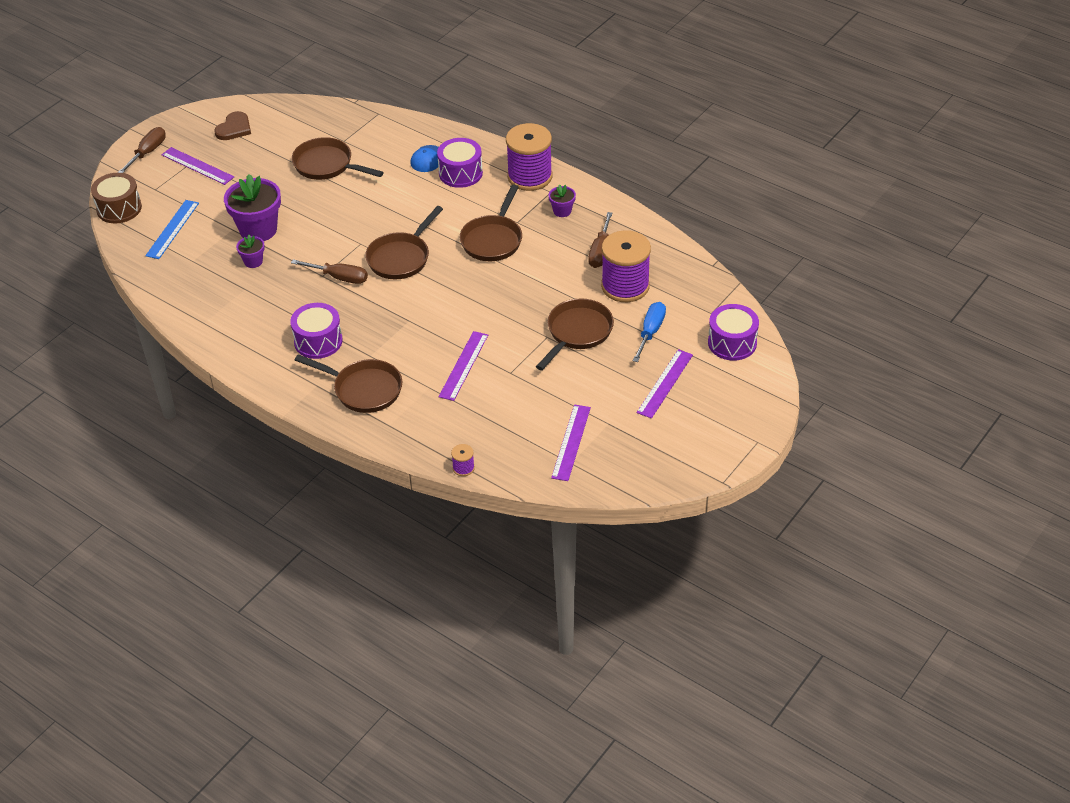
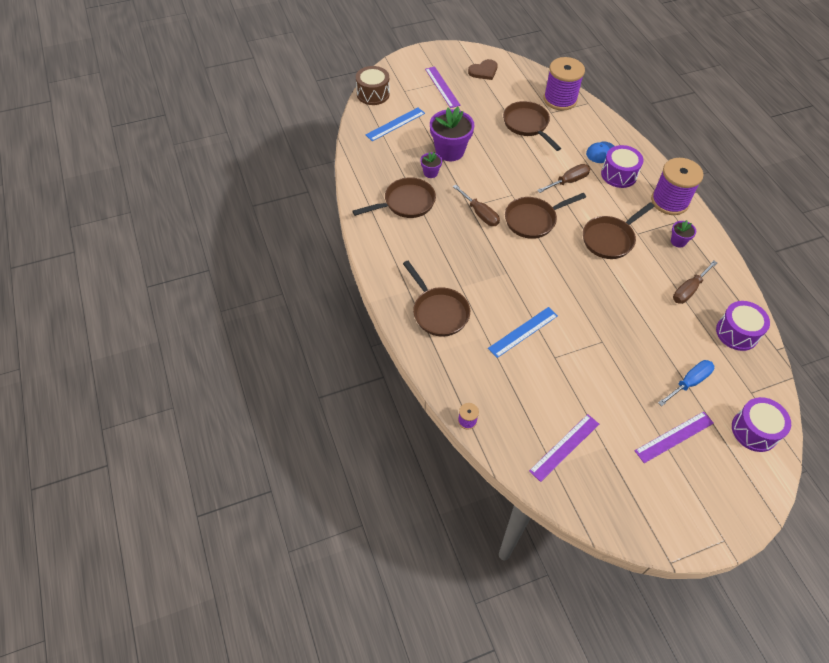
camera: 30 degrees right, 10 degrees up
brown screwdriver [118,127,166,173] -> brown screwdriver moved to [537,164,590,193]
purple drum [290,303,343,359] -> purple drum moved to [716,301,770,351]
purple ruler [438,331,488,401] -> blue ruler [488,307,558,358]
brown pan [536,298,614,370] -> brown pan moved to [352,178,436,218]
purple spool [601,230,651,302] -> purple spool moved to [544,57,585,111]

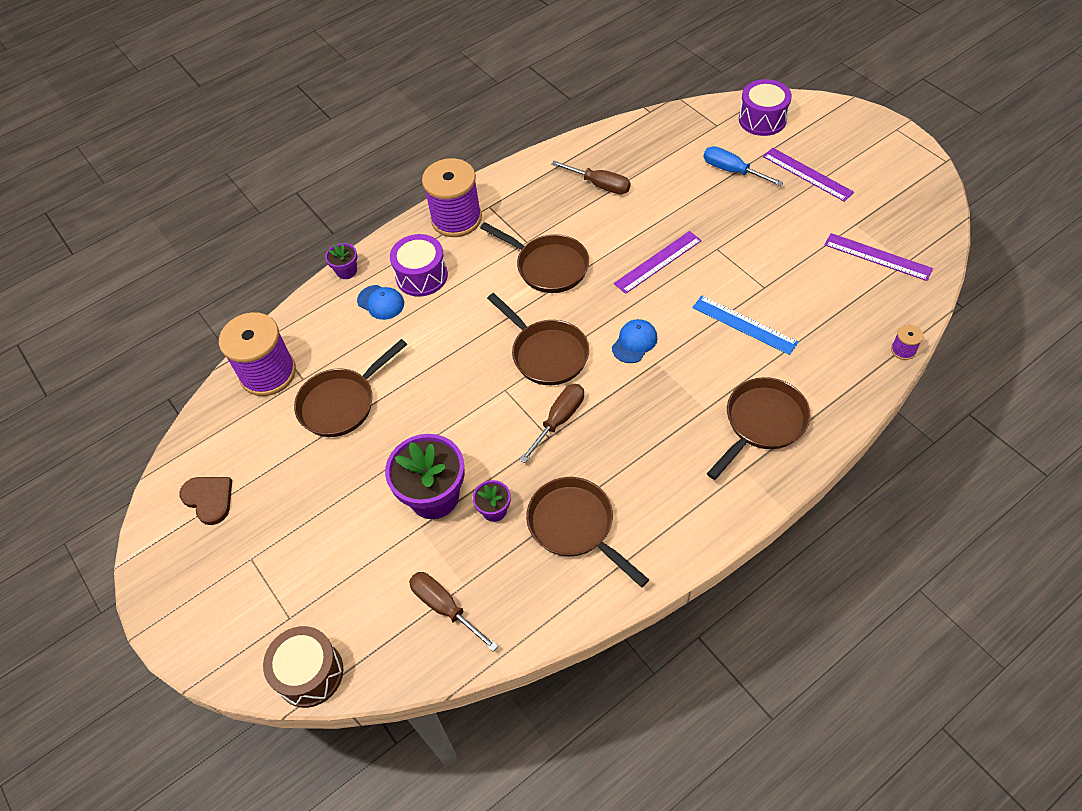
camera: 100 degrees left, 0 degrees up
blue ruler [366,107,425,141] -> none
purple ruler [425,66,460,108] -> purple ruler moved to [614,231,702,294]
brown screwdriver [537,164,590,193] -> brown screwdriver moved to [409,572,498,652]
purple flower pot [671,220,696,248] -> purple flower pot moved to [325,243,357,279]
purple drum [716,301,770,351] -> none
none -> blue cap [612,319,658,363]

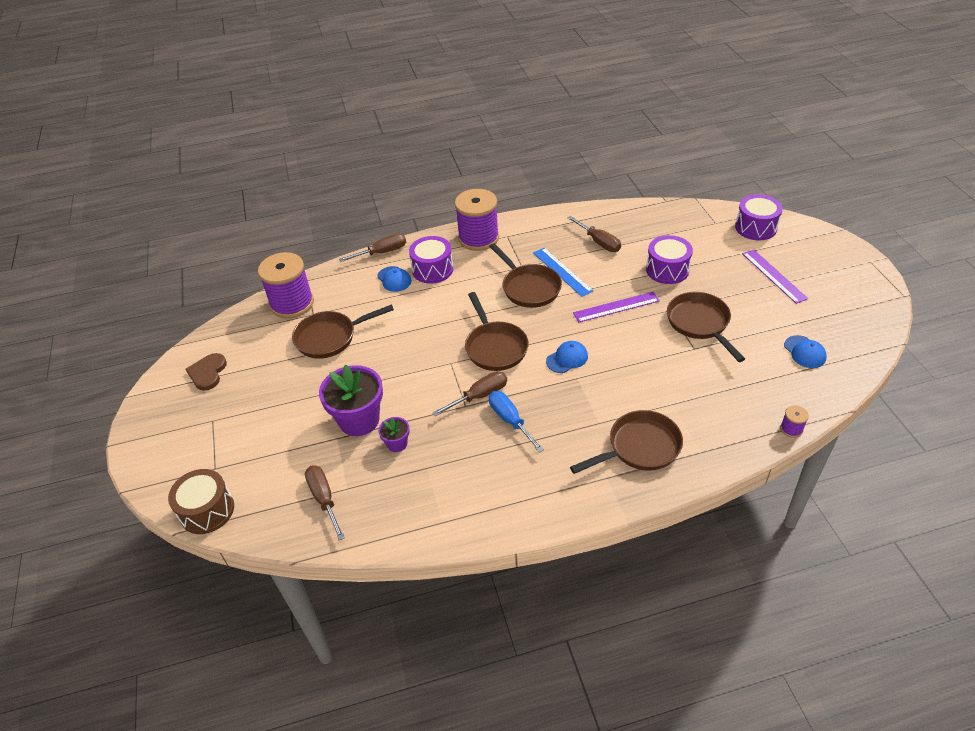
camera: 20 degrees right, 10 degrees down
brown heart [179,477,232,525] -> brown heart turned 150 degrees counterclockwise [186,353,227,391]
purple flower pot [325,243,357,279] -> brown screwdriver [339,234,406,262]
brown pan [526,477,649,587] -> brown pan moved to [667,292,745,362]
blue ruler [692,296,798,355] -> blue ruler moved to [533,248,593,297]
blue screwdriver [704,146,784,186] -> blue screwdriver moved to [489,391,544,452]
purple ruler [824,233,933,281] -> blue cap [784,335,827,368]
none -> purple drum [646,235,693,284]

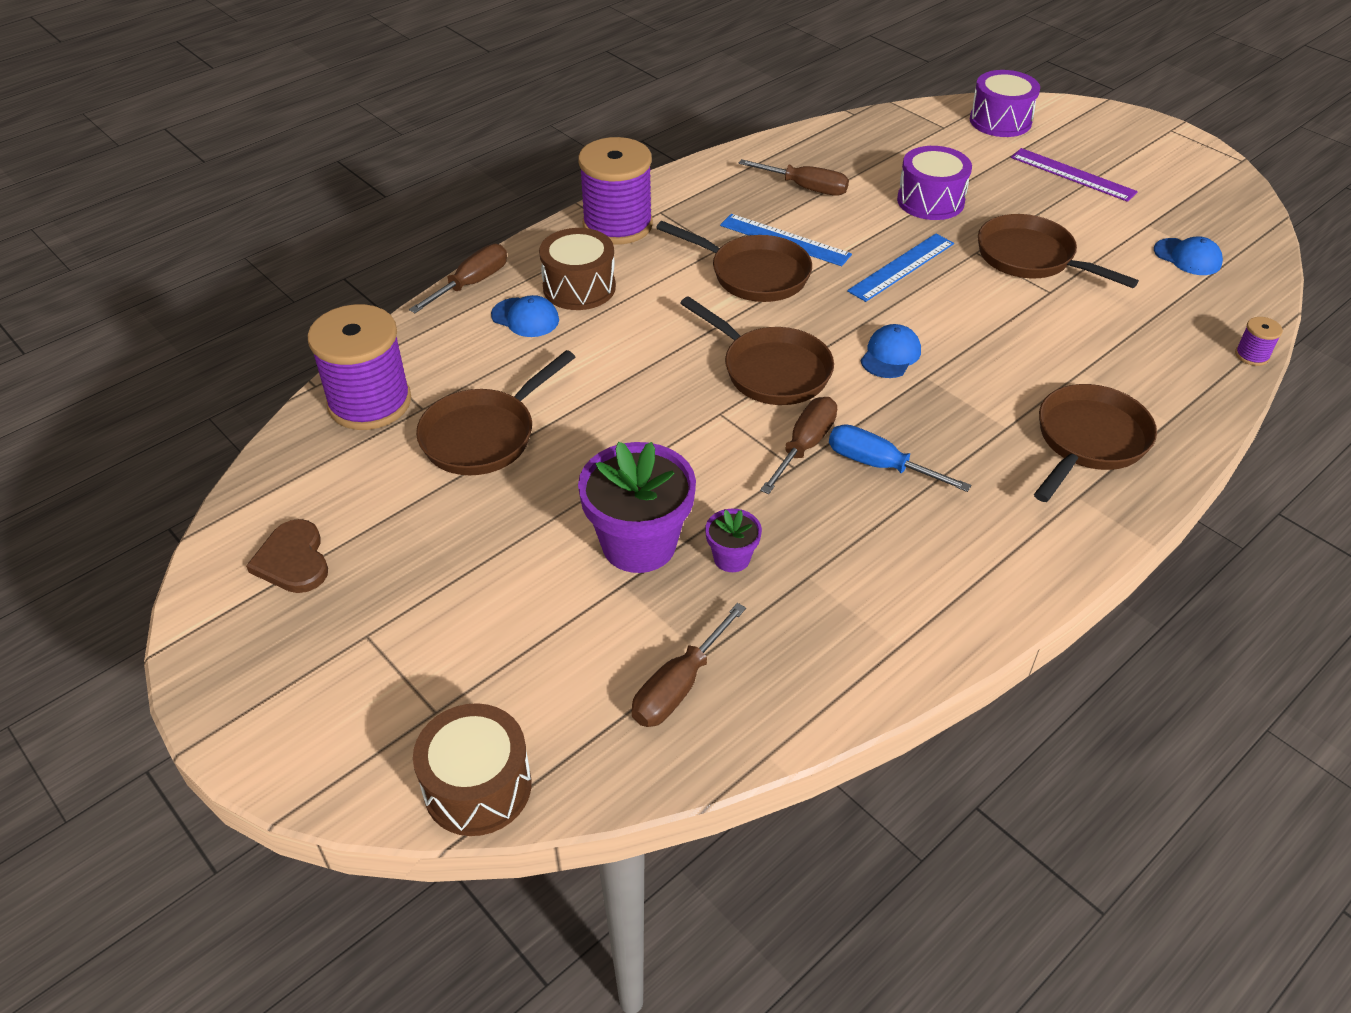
camera: 30 degrees left, 0 degrees up
brown screwdriver [305,465,345,540] -> brown screwdriver turned 90 degrees counterclockwise [632,603,746,727]
purple drum [409,236,453,284] -> brown drum [539,228,616,310]
purple ruler [573,292,660,323] -> blue ruler [847,234,954,302]

